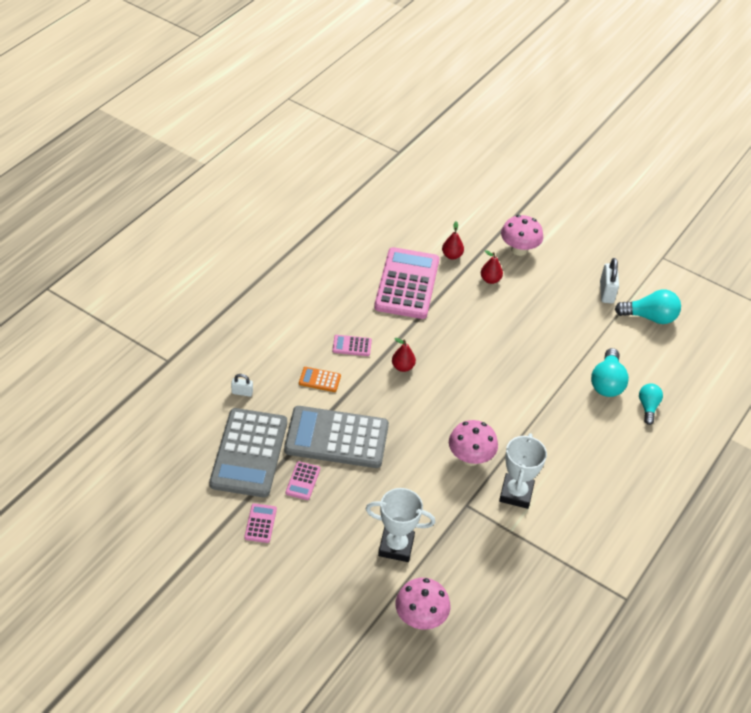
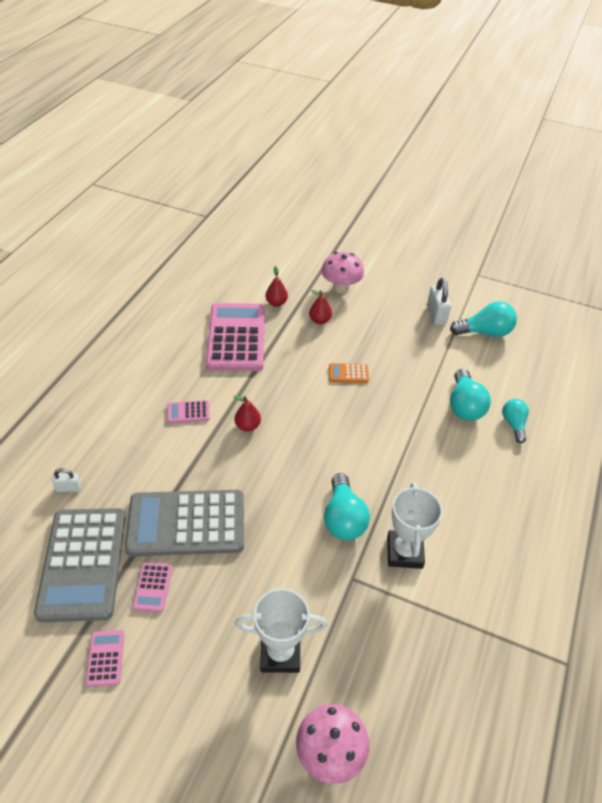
camera: 10 degrees left, 0 degrees up
orange calculator [299,367,341,392] -> orange calculator moved to [329,363,369,383]
pink mushroom [449,420,498,466] -> turquoise light bulb [324,473,370,540]

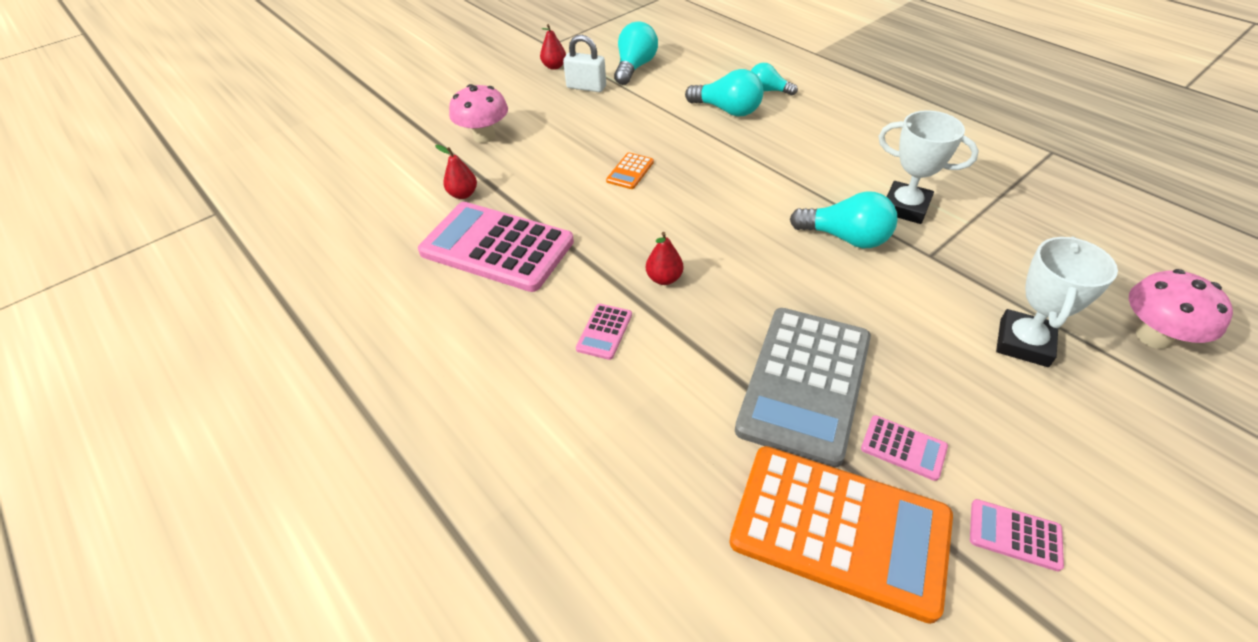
camera: 60 degrees left, 0 degrees up
grey calculator [34,508,126,622] -> orange calculator [729,446,953,624]
white padlock [52,468,81,492] -> none
red pear [309,290,332,324] -> red pear moved to [540,24,566,70]

